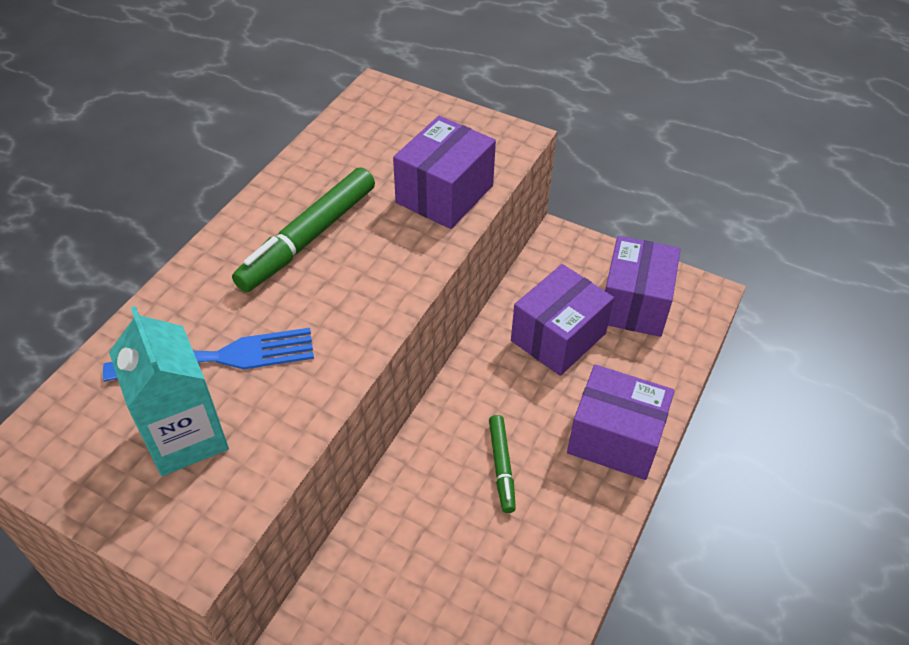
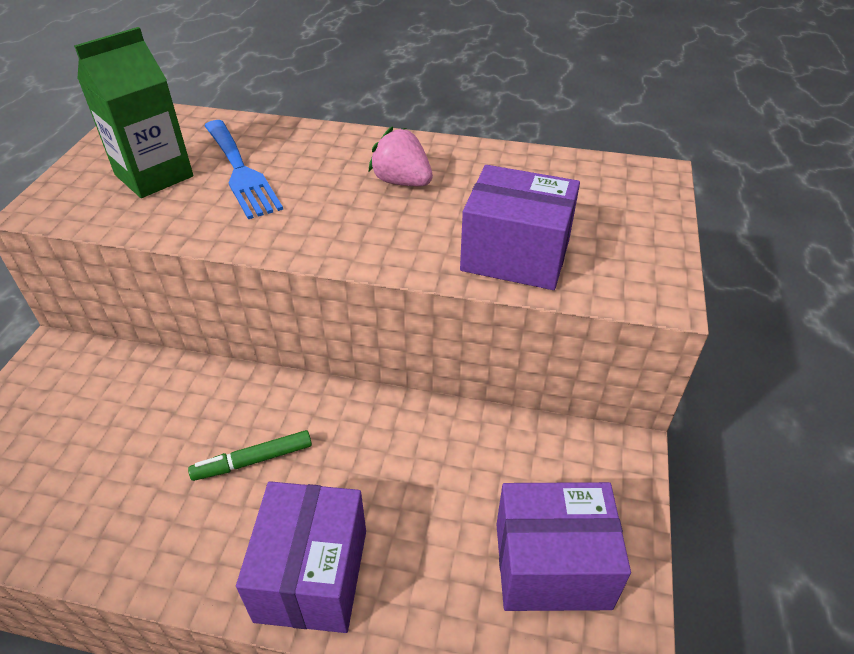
camera: 75 degrees right, 5 degrees down
turquoise carton [109,306,229,476] -> green carton [74,27,193,198]
green marker [232,168,375,292] -> pink strawberry [369,126,433,186]
purple box [511,264,614,376] -> none

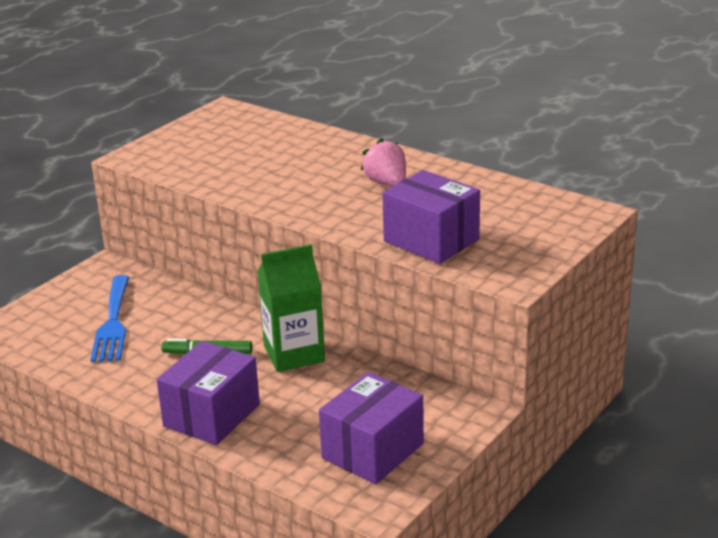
camera: 25 degrees right, 15 degrees down
green carton [74,27,193,198] -> green carton moved to [257,244,325,372]
blue fork [204,120,283,219] -> blue fork moved to [90,275,129,362]
purple box [496,482,631,611] -> purple box turned 75 degrees counterclockwise [319,372,424,484]

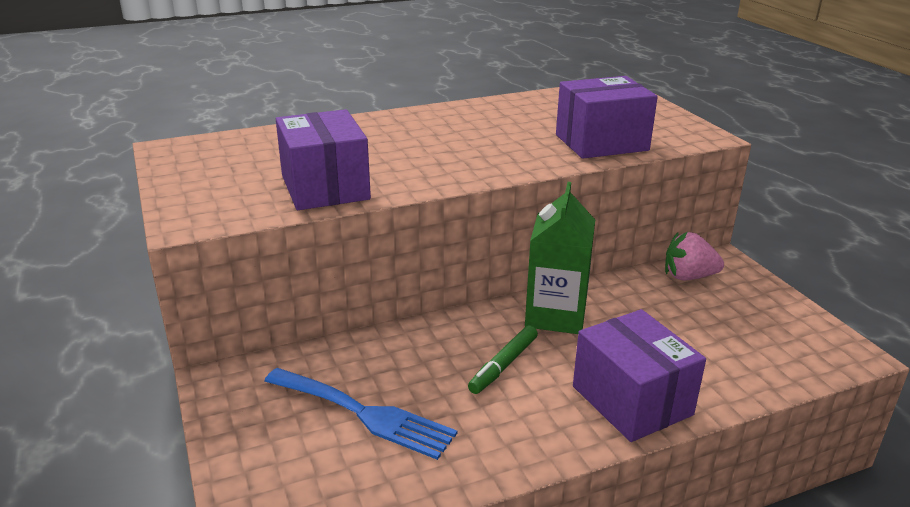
camera: 60 degrees left, 0 degrees up
purple box [319,372,424,484] -> purple box moved to [276,109,371,210]
pink strawberry [361,138,406,186] -> pink strawberry moved to [665,232,724,280]

